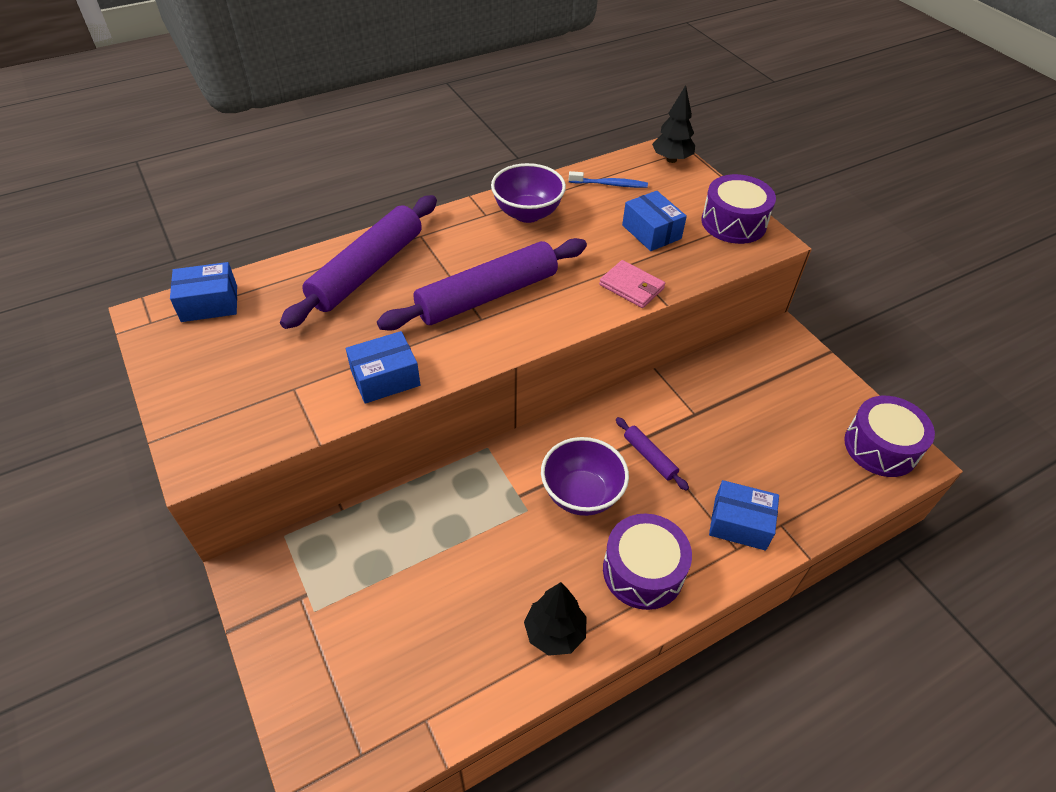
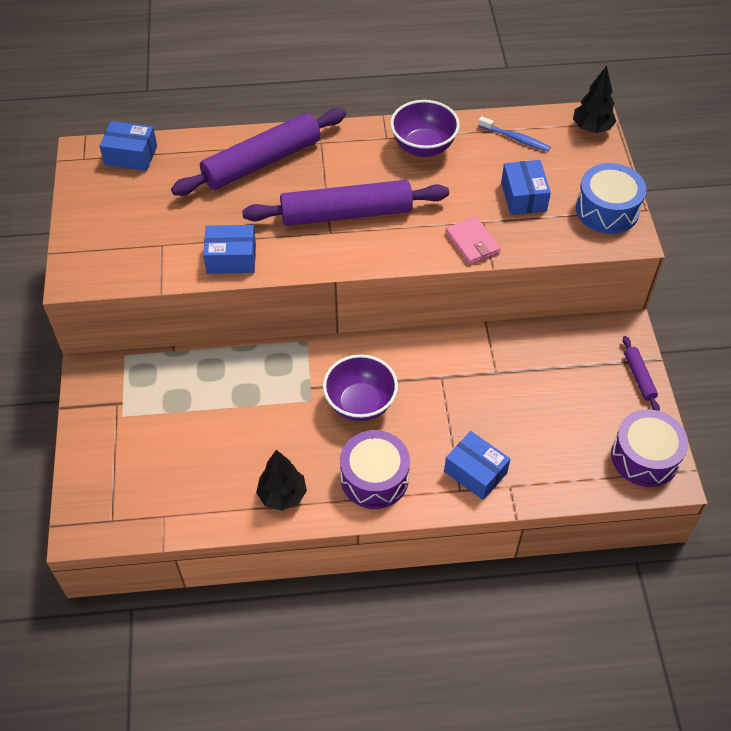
camera: 25 degrees right, 5 degrees up
purple rolling pin [616,417,689,491] -> purple rolling pin moved to [623,336,660,411]
purple drum [702,174,776,244] -> blue drum [576,163,646,234]

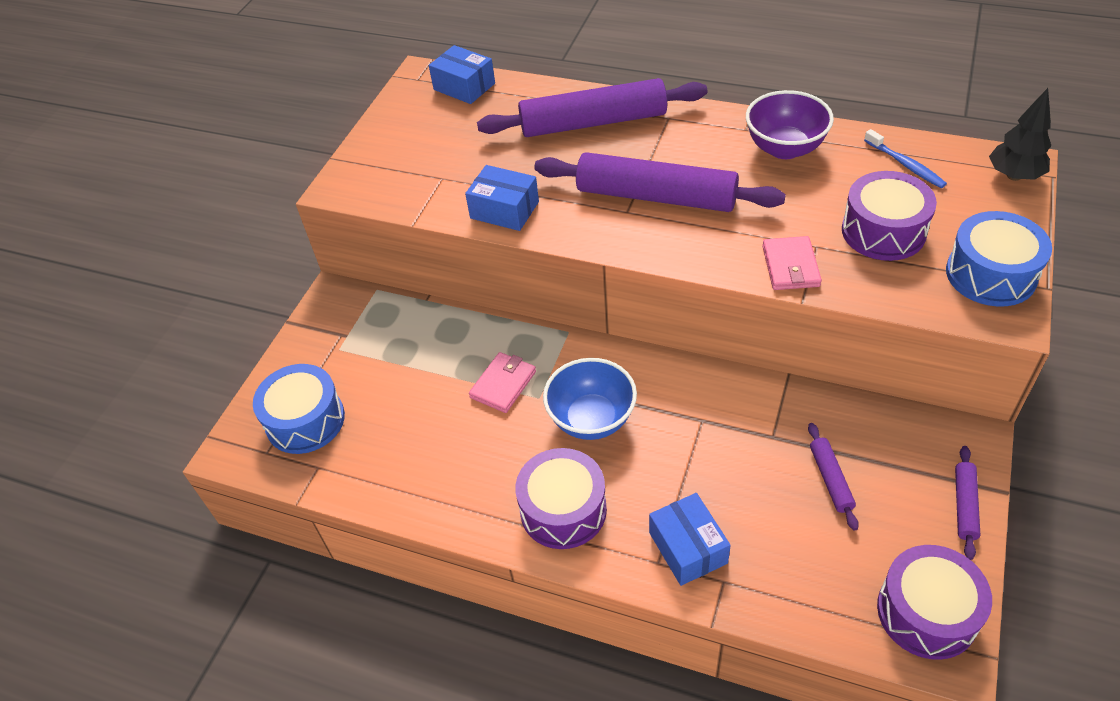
camera: 30 degrees right, 5 degrees down
black tree [256,450,307,511] -> none
purple bowl [323,354,398,422] -> blue bowl [543,358,637,440]
blue box [501,160,551,215] -> purple drum [842,171,937,261]
none -> blue drum [253,364,345,454]
none -> pink wallet [469,352,536,413]
none -> purple rolling pin [808,423,859,531]

